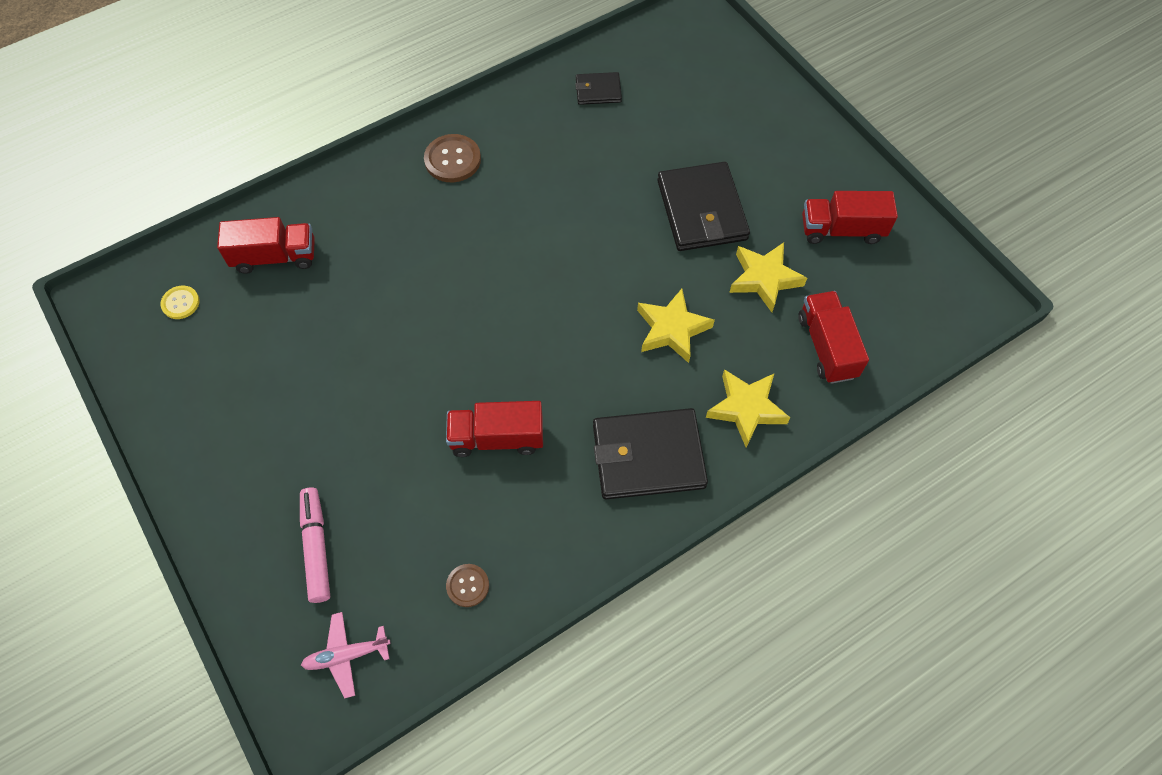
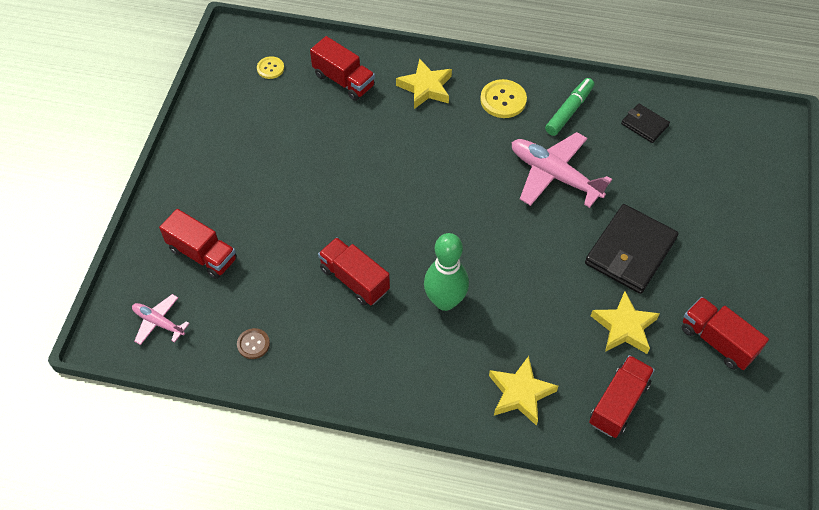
camera: 45 degrees right, 5 degrees down
pink marker [300,487,330,603] -> red truck [159,209,237,279]
brown button [424,134,481,182] -> yellow button [480,79,527,118]
black wallet [593,408,708,499] -> none
yellow star [637,289,715,363] -> yellow star moved to [396,58,452,109]
none -> green bowling pin [424,233,469,311]
none -> pink plane [512,132,612,208]
none -> green marker [545,78,594,136]

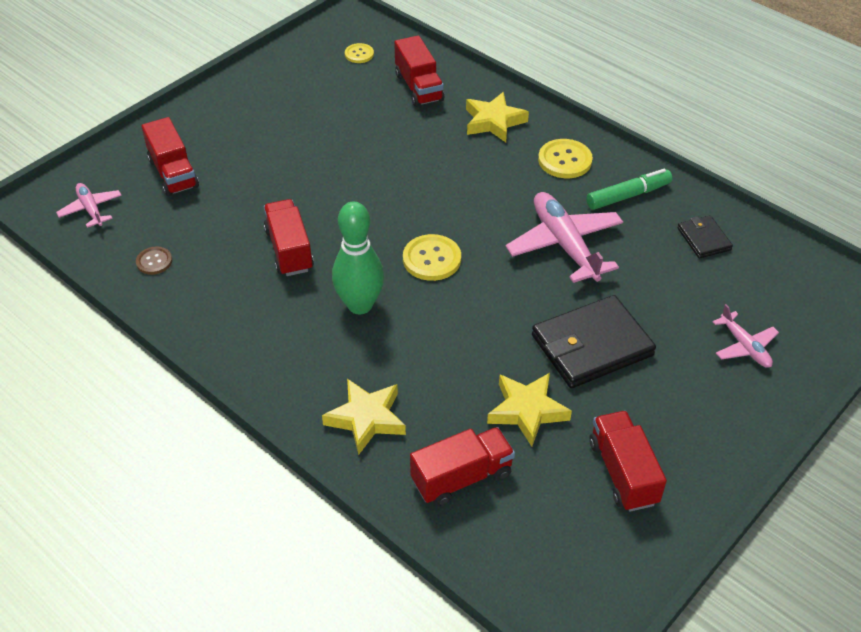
camera: 30 degrees right, 10 degrees down
none -> yellow button [403,234,461,281]
none -> pink plane [713,304,779,368]

